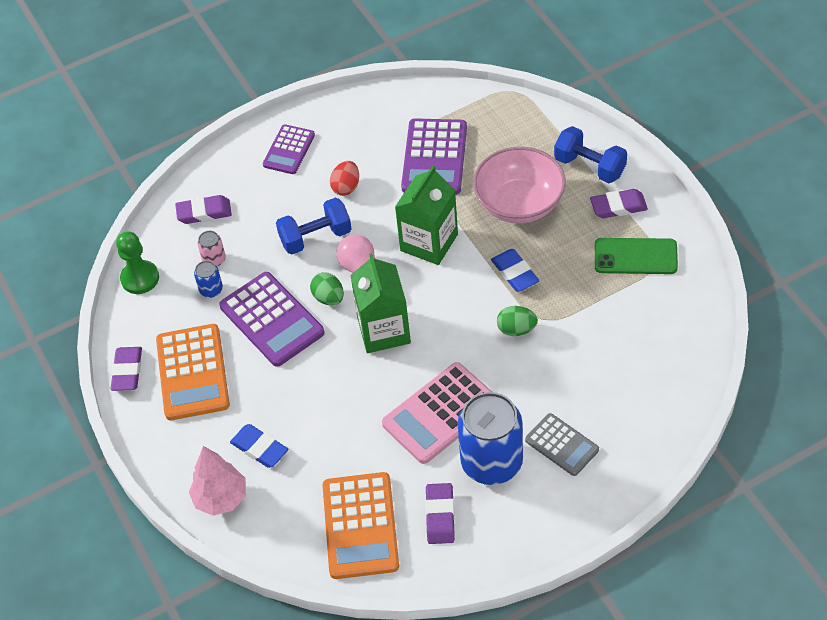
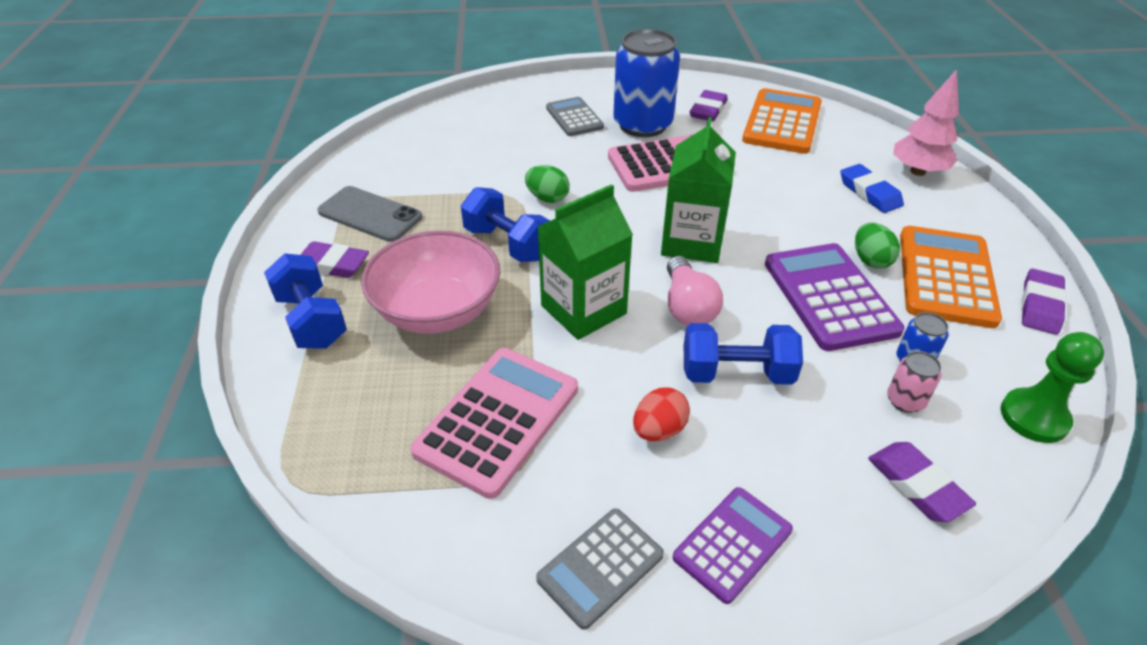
camera: 160 degrees left, 10 degrees down
purple eraser [175,195,232,224] -> purple eraser turned 45 degrees clockwise [868,442,976,522]
green egg [310,272,344,305] -> green egg moved to [855,223,900,269]
purple calculator [401,118,467,195] -> pink calculator [410,348,578,499]
blue eraser [491,249,539,292] -> blue dumbbell [461,187,550,262]
green phone [595,238,678,274] -> grey phone [317,186,422,242]
none -> grey calculator [536,508,664,630]

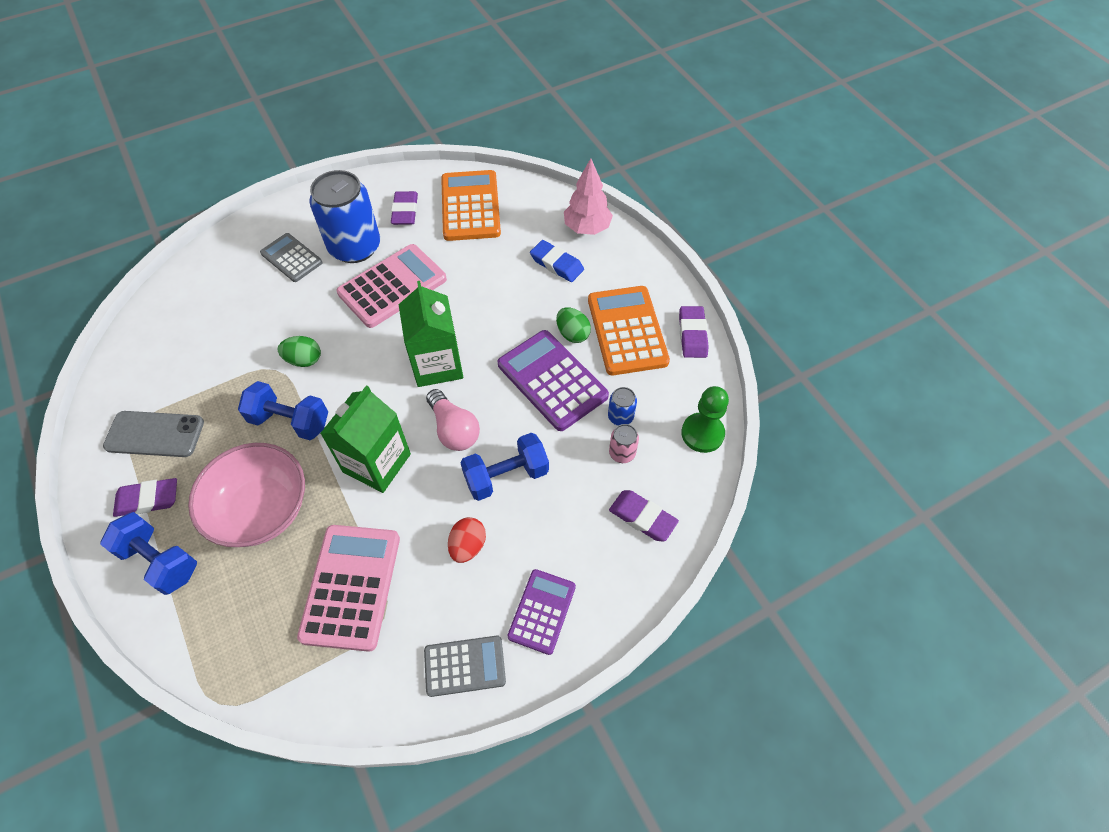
camera: 25 degrees left, 15 degrees up
grey calculator [536,508,664,630] -> grey calculator turned 120 degrees counterclockwise [424,636,506,697]

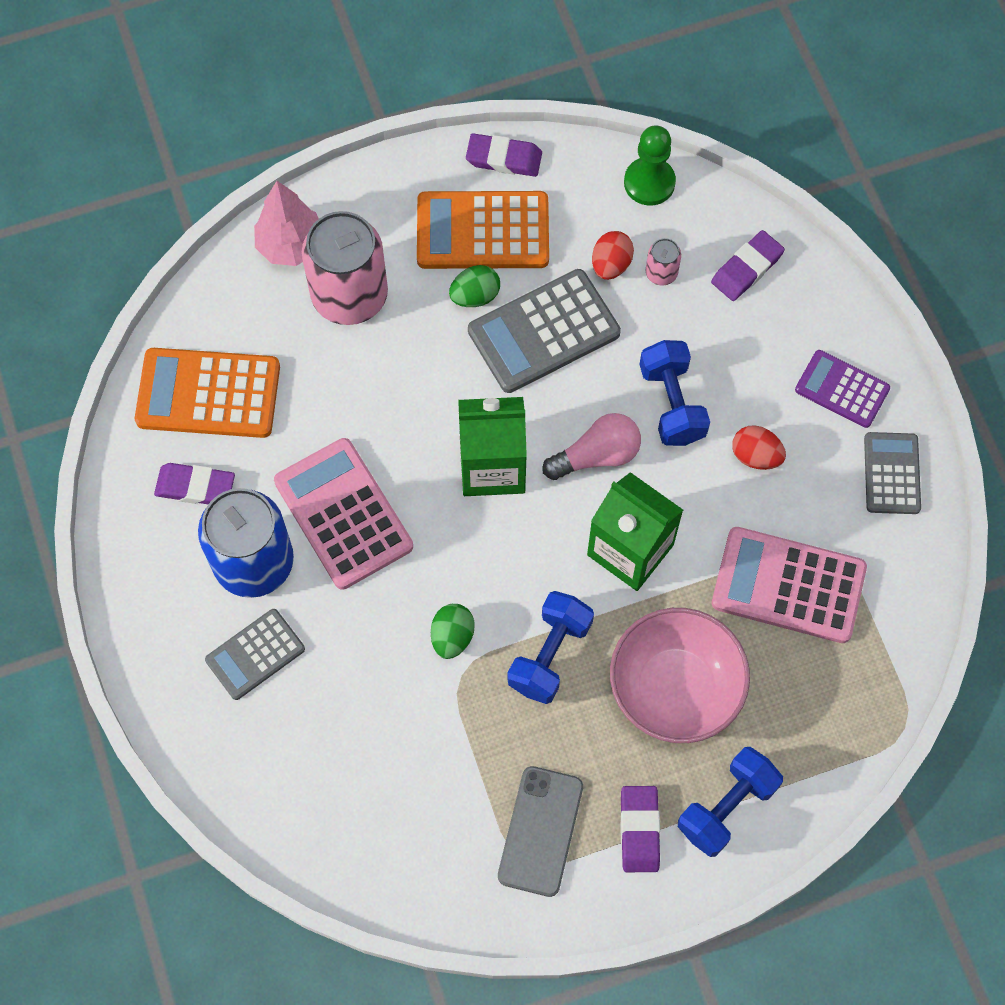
camera: 80 degrees left, 10 degrees up
purple calculator [498,330,609,431] -> grey calculator [468,269,621,393]
blue eraser [530,240,584,282] -> pink can [302,211,388,325]
blue can [608,387,637,426] -> red egg [592,231,634,280]

